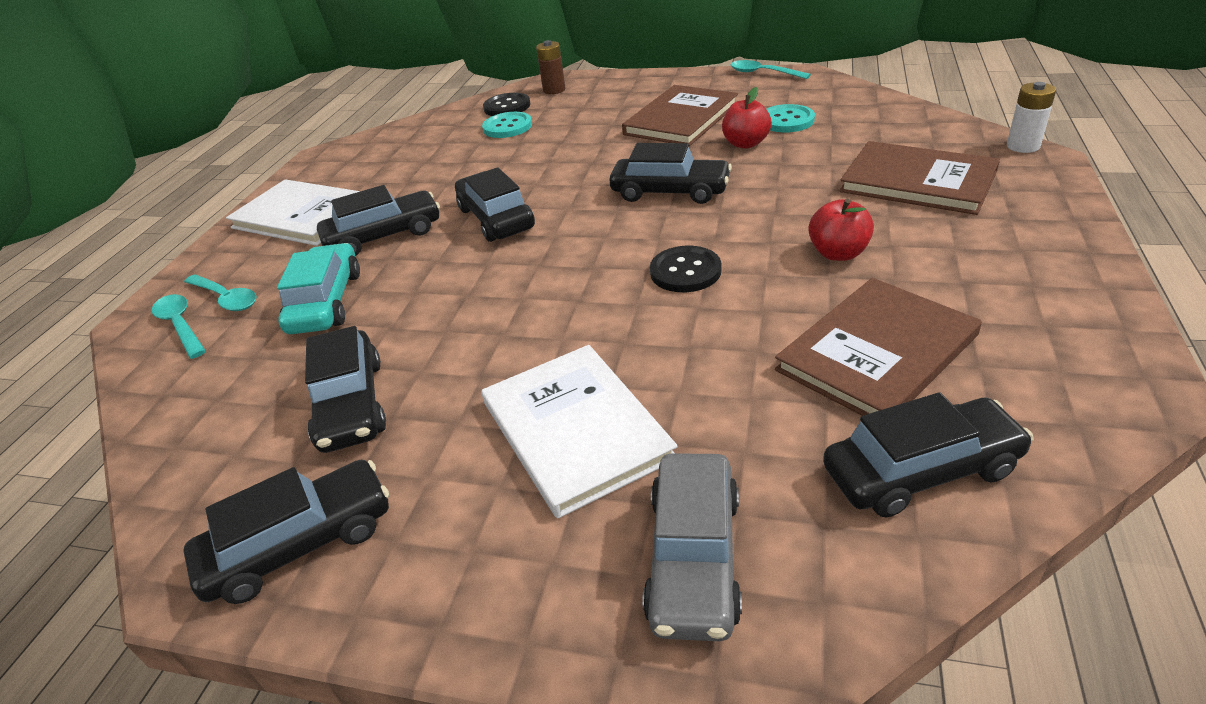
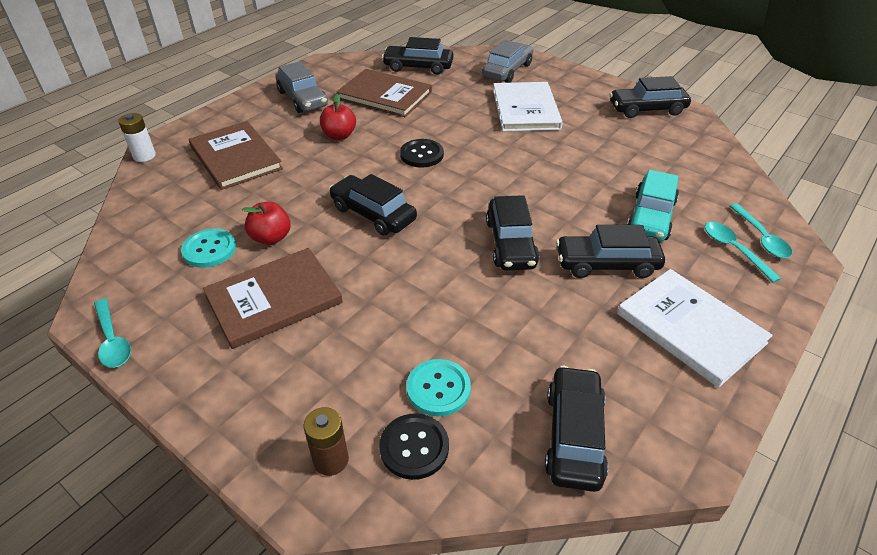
camera: 160 degrees left, 5 degrees up
black car [305,326,386,453] -> black car moved to [545,366,608,492]
brown book [775,278,982,416] -> brown book turned 45 degrees clockwise [337,69,432,117]
none -> grey car [275,61,328,113]

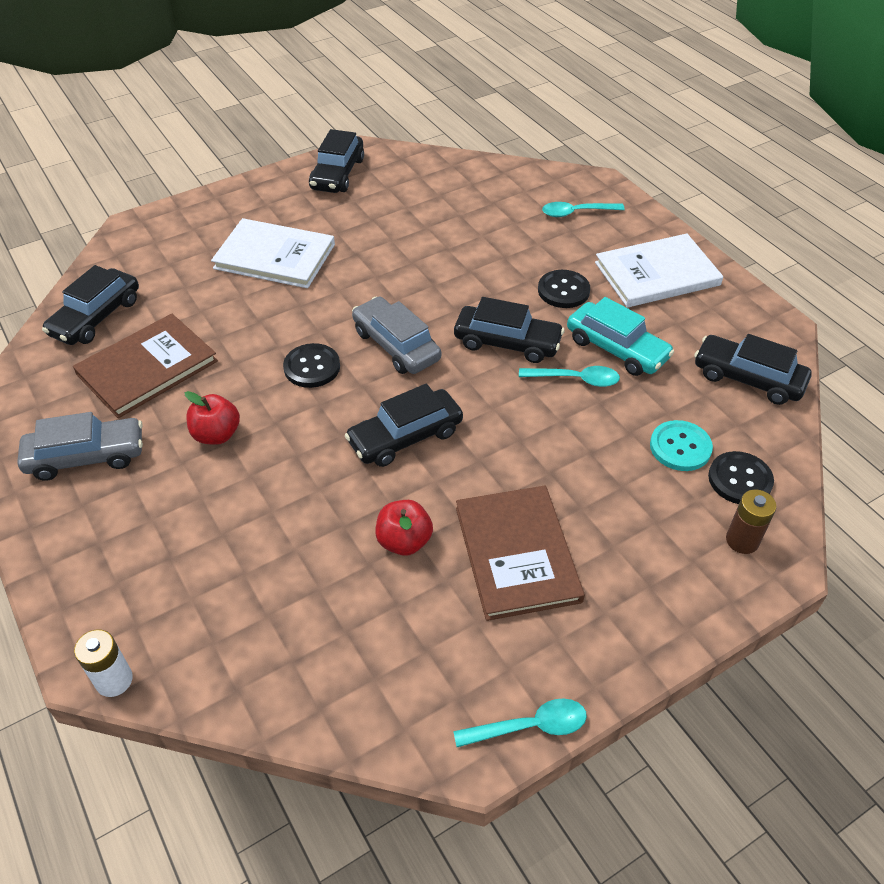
camera: 70 degrees left, 5 degrees up
turquoise button [181,229,236,268] -> none
brown book [189,121,283,190] -> none
grey car [482,40,533,83] -> grey car moved to [352,296,441,374]
black car [556,225,665,278] -> black button [538,270,590,308]
turquoise car [627,170,679,241] -> turquoise car moved to [567,297,674,376]
turquoise spoon [730,204,792,258] -> turquoise spoon moved to [519,366,620,387]

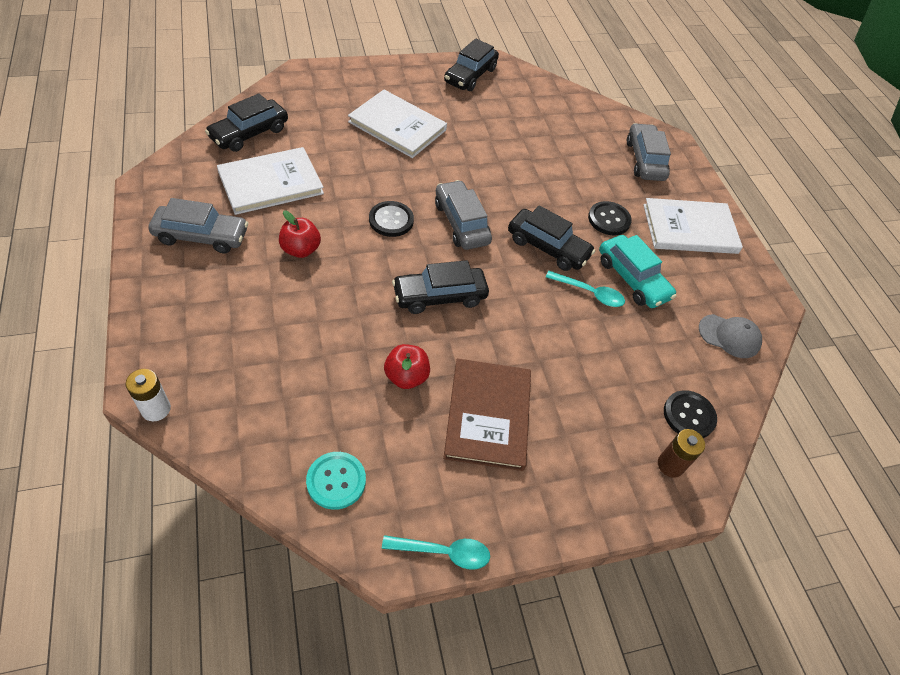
camera: 10 degrees right, 5 degrees up
brown book [73,313,218,418] -> white book [217,147,324,215]
turquoise spoon [542,202,625,217] -> grey car [627,123,671,181]
turquoise button [650,420,713,471] -> turquoise button moved to [306,452,366,510]
black car [694,334,812,405] -> grey cap [699,314,762,358]

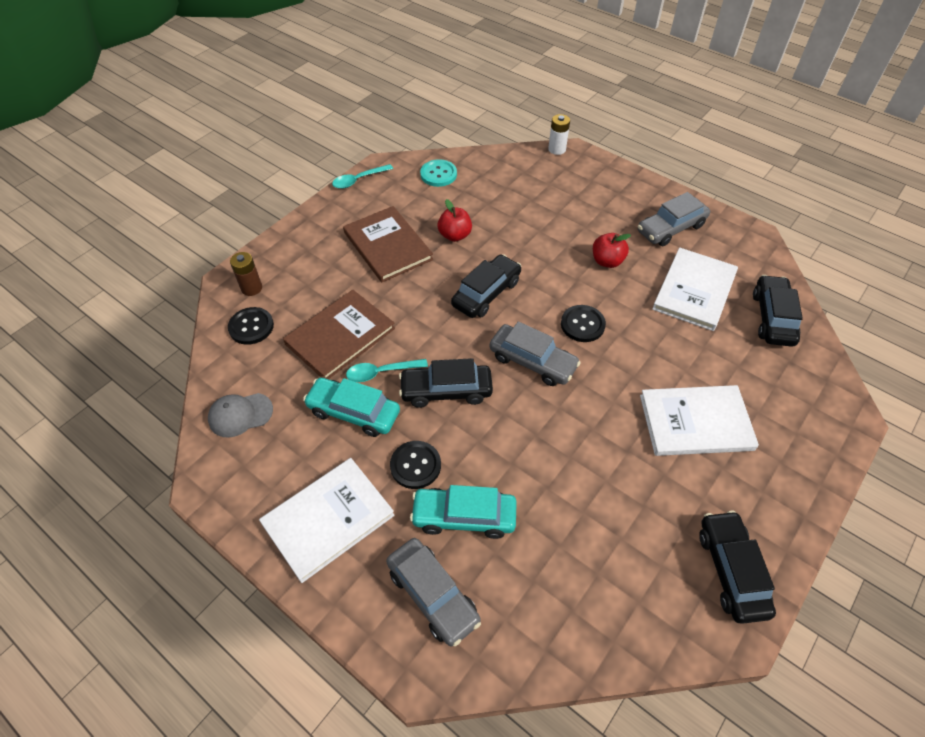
camera: 150 degrees right, 0 degrees up
none -> brown book [283,290,395,379]
none -> turquoise car [410,485,517,539]

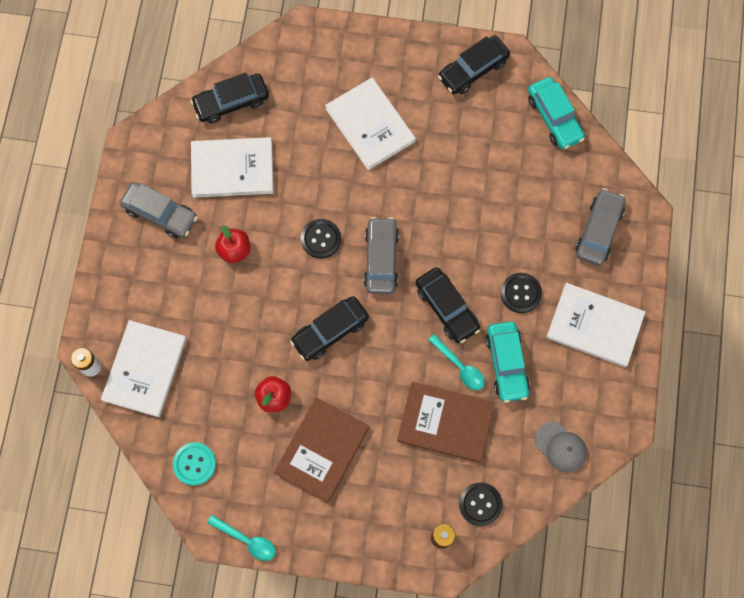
camera: 120 degrees left, 20 degrees up
turquoise car [410,485,517,539] -> turquoise car moved to [528,77,585,149]
black car [451,254,522,318] -> black car turned 45 degrees counterclockwise [290,296,369,361]
none -> white book [101,320,187,417]

